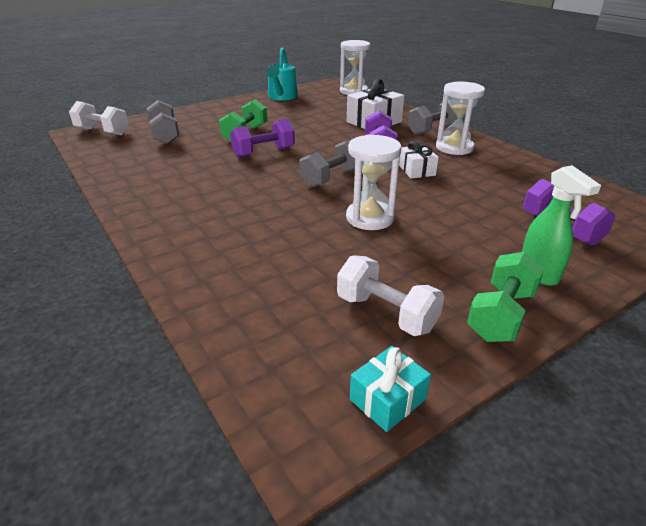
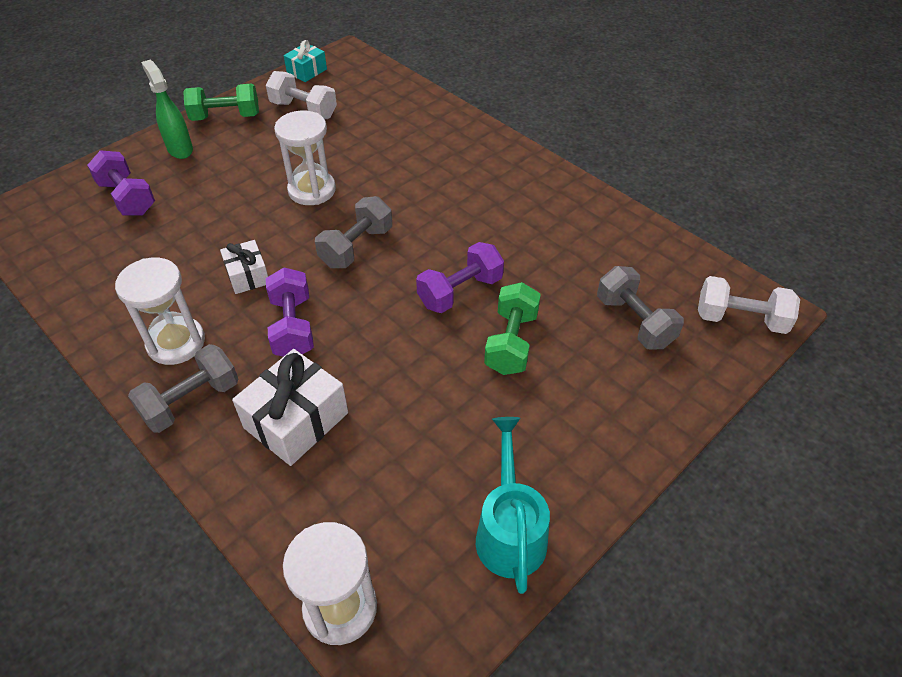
camera: 170 degrees right, 15 degrees up
green dumbbell [467,252,544,342] -> green dumbbell turned 60 degrees clockwise [183,84,259,121]

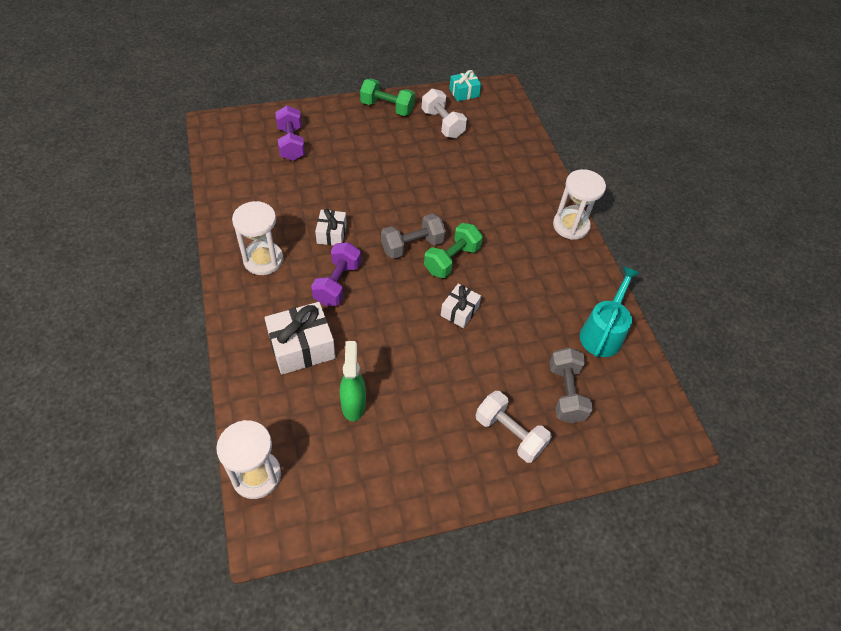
camera: 25 degrees right, 5 degrees up
grey dumbbell [128,344,238,433] -> none
green spray bottle [141,60,193,159] -> green spray bottle moved to [340,341,366,421]
white hourglass [274,111,336,205] -> white hourglass moved to [553,169,606,240]
purple dumbbell [416,242,504,313] -> white gift [441,284,481,328]
turquoise watering can [476,417,550,594] -> turquoise watering can moved to [580,266,640,357]
green dumbbell [484,282,541,375] -> green dumbbell moved to [424,223,483,278]
white dumbbell [698,276,800,334] -> white dumbbell moved to [476,391,552,463]

